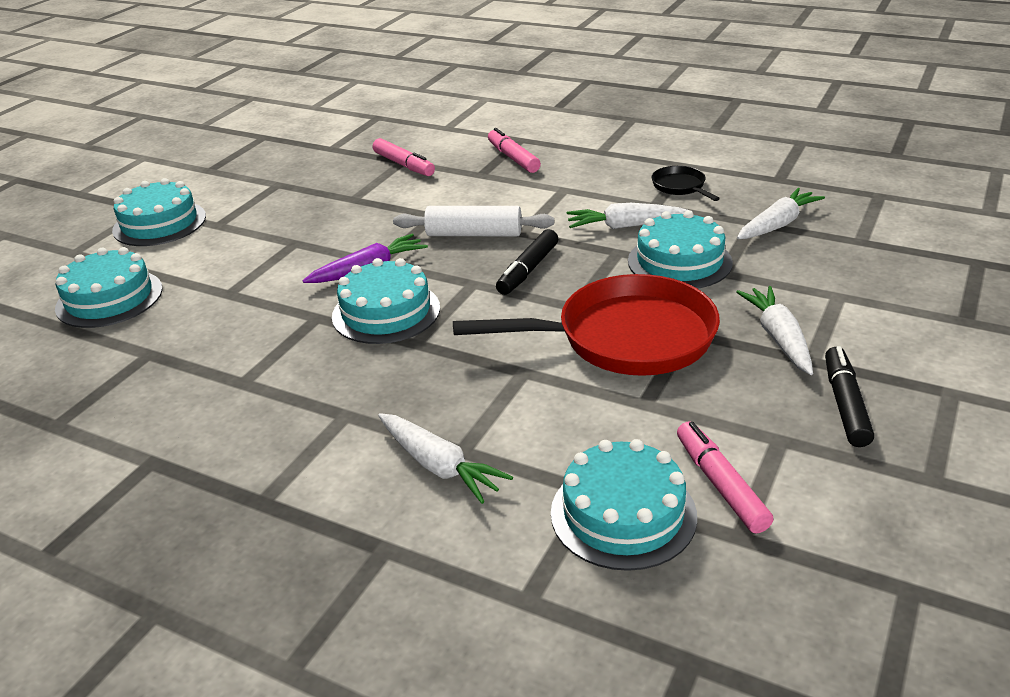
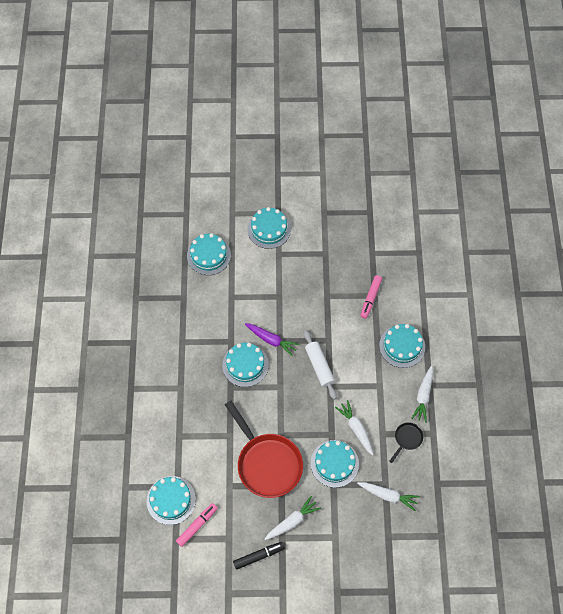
camera: 60 degrees right, 30 degrees up
white carrot [378,413,513,504] -> white carrot moved to [411,366,433,423]
pink marker [488,128,541,173] -> turquoise cake [379,324,425,368]
black marker [496,229,558,295] -> none

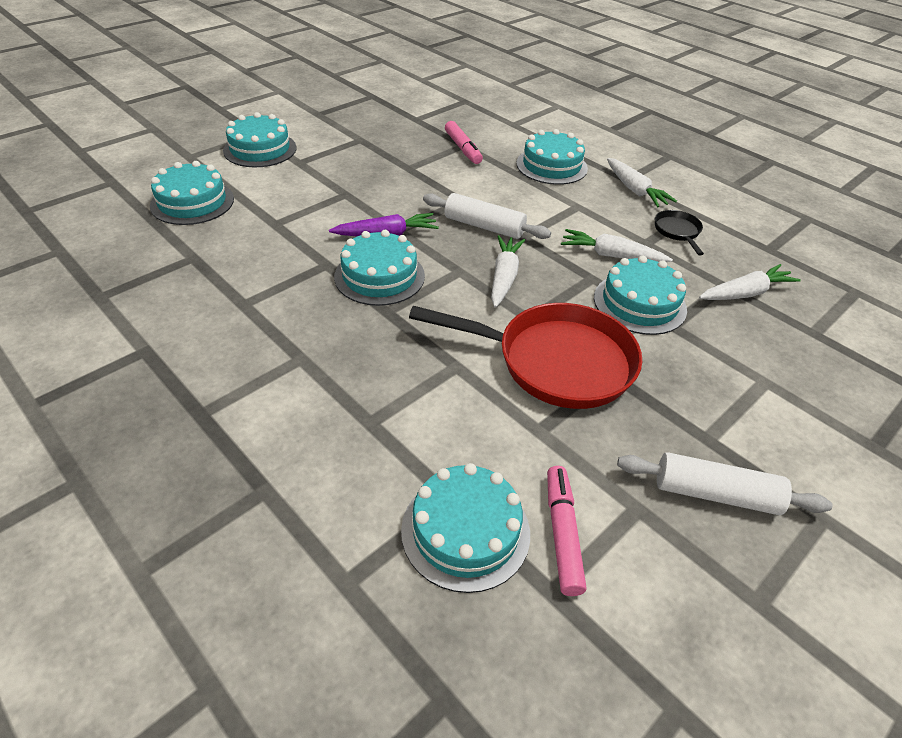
camera: 45 degrees left, 20 degrees down
black marker [233,542,285,570] -> white rolling pin [617,452,832,515]
white carrot [265,496,321,540] -> white carrot moved to [491,235,525,308]

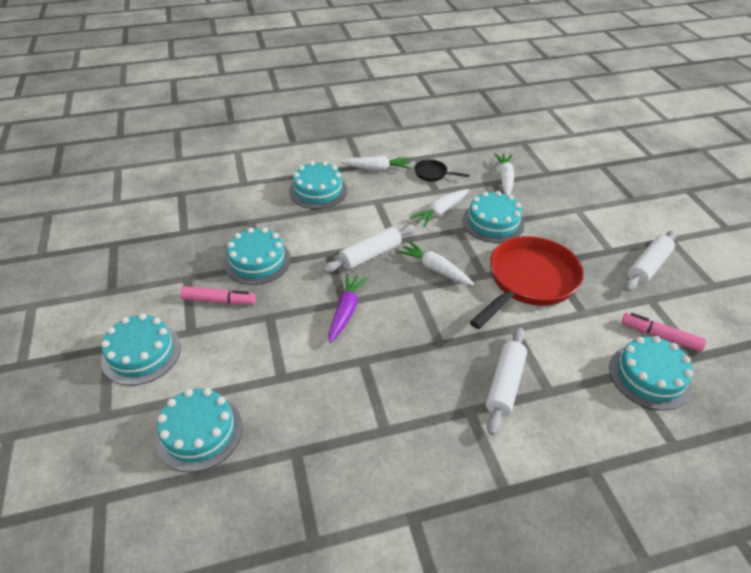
camera: 60 degrees left, 0 degrees up
turquoise cake [334,230,425,306] -> turquoise cake moved to [224,227,291,285]
pink marker [445,121,483,164] -> pink marker moved to [180,286,256,305]
none -> white rolling pin [486,328,527,435]

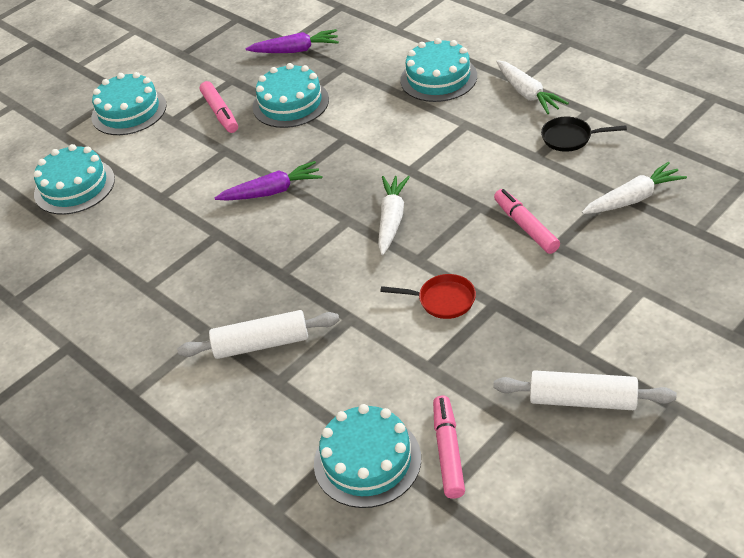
camera: 65 degrees right, 0 degrees up
white rolling pin [323,225,415,272] -> none
white carrot [410,189,469,227] -> none
black pan [414,159,470,181] -> black pan turned 75 degrees counterclockwise [541,117,627,152]
turquoise cake [463,191,524,243] -> pink marker [494,189,560,254]
red pan [470,236,584,329] -> red pan [380,274,476,319], size x0.44
none -> purple carrot [245,29,339,53]

